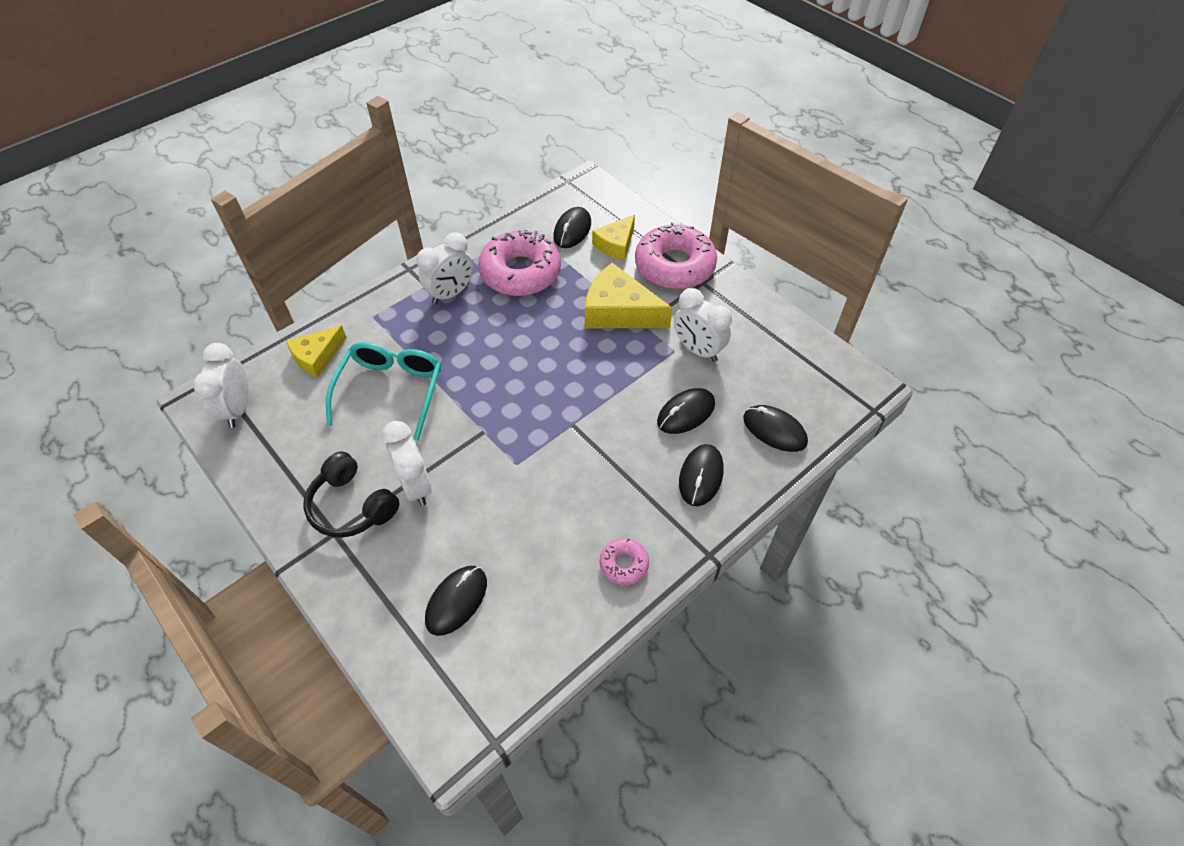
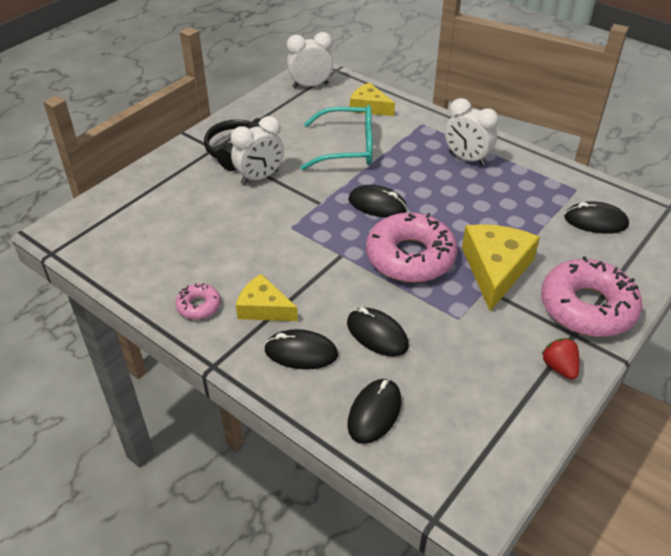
camera: 80 degrees right, 10 degrees down
black mouse [425,566,487,636] -> black mouse moved to [348,185,407,218]
pink donut [478,230,561,296] -> pink donut moved to [366,212,457,283]
yellow cheese [592,214,635,260] -> yellow cheese moved to [236,274,298,321]
white clock [674,288,732,362] -> none
none -> red strawberry [541,338,579,380]

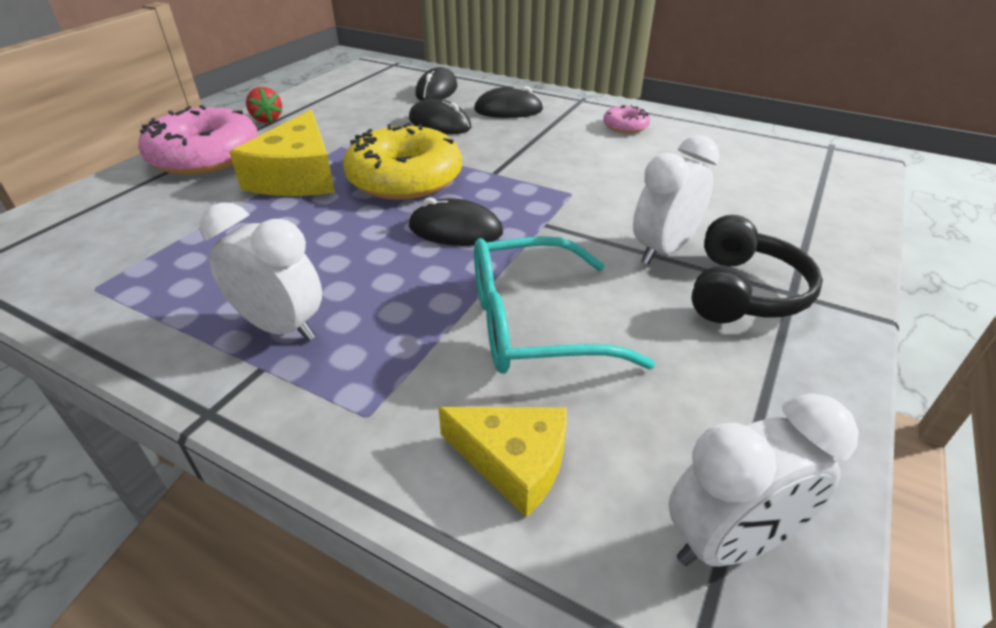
camera: 170 degrees right, 5 degrees down
yellow cheese [236,274,298,321] -> none
pink donut [366,212,457,283] -> yellow donut [343,122,462,200]
black mouse [564,201,629,234] -> none

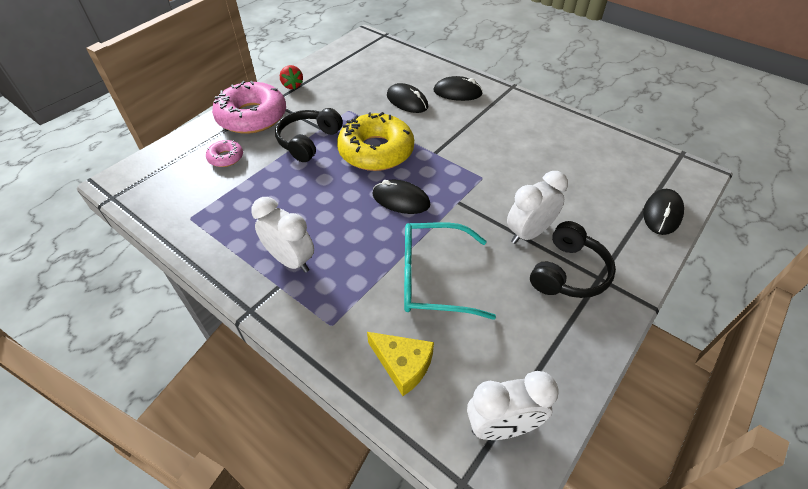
camera: 10 degrees right, 10 degrees up
yellow cheese [229,110,335,196] -> black headphones [275,108,343,162]
black mouse [415,67,458,101] -> black mouse moved to [643,189,684,235]
pink donut [603,105,650,133] -> pink donut moved to [206,140,243,167]

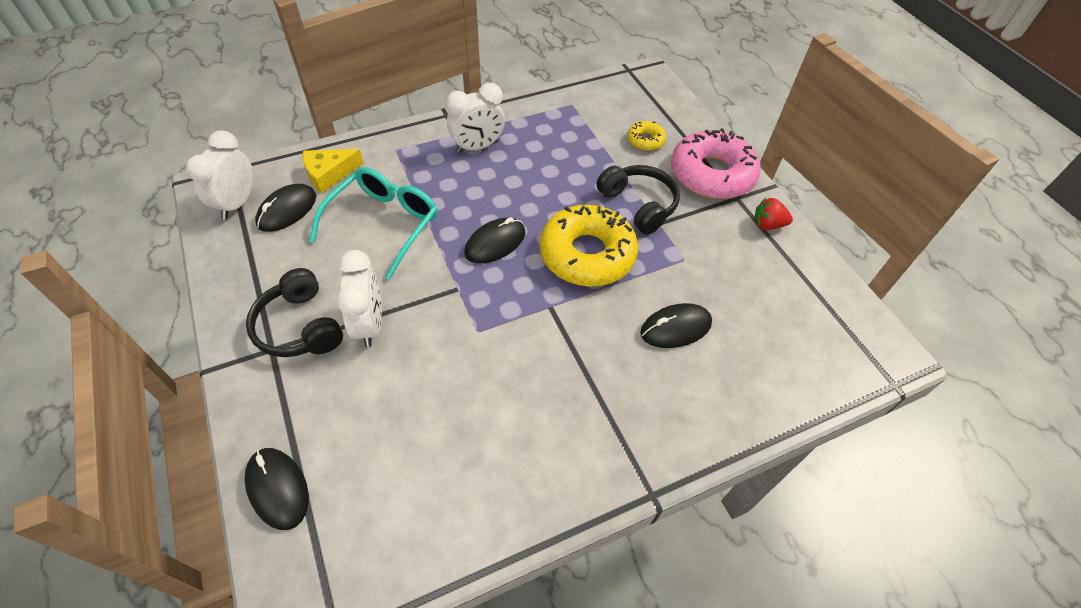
camera: 115 degrees right, 5 degrees up
pink donut [206,140,243,167] -> yellow donut [627,121,666,151]
black mouse [433,76,483,101] -> black mouse moved to [255,184,316,232]

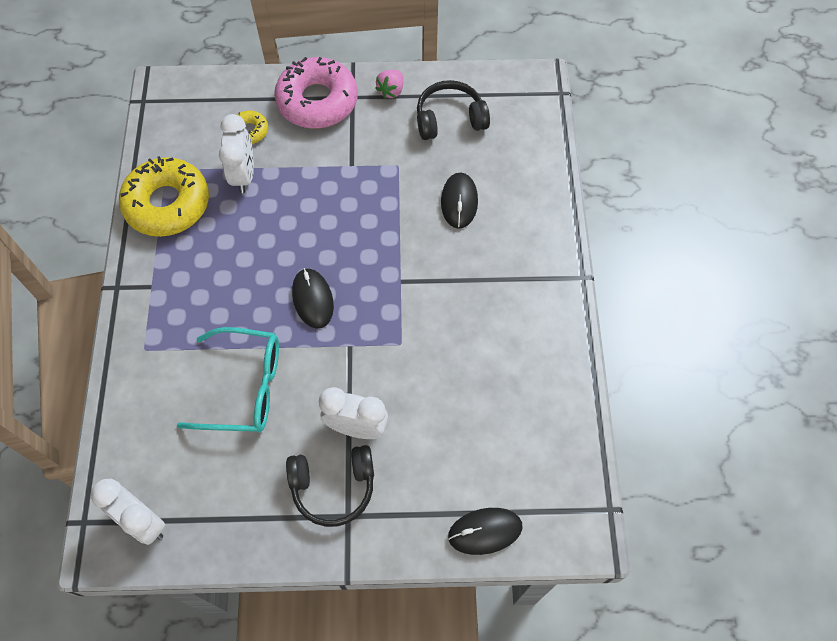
camera: 65 degrees left, 10 degrees up
black mouse [255,184,316,232] -> none
yellow cheese [303,149,364,193] -> none
turquoise glasses [309,167,438,280] -> turquoise glasses turned 135 degrees clockwise [177,327,279,433]
white clock [446,83,505,153] -> white clock moved to [219,114,254,193]
yellow donut [540,205,638,287] -> yellow donut moved to [119,156,209,237]
black headphones [596,165,680,235] -> black headphones moved to [417,80,490,140]
red strawberry [754,198,793,230] -> pink strawberry [375,70,403,99]

